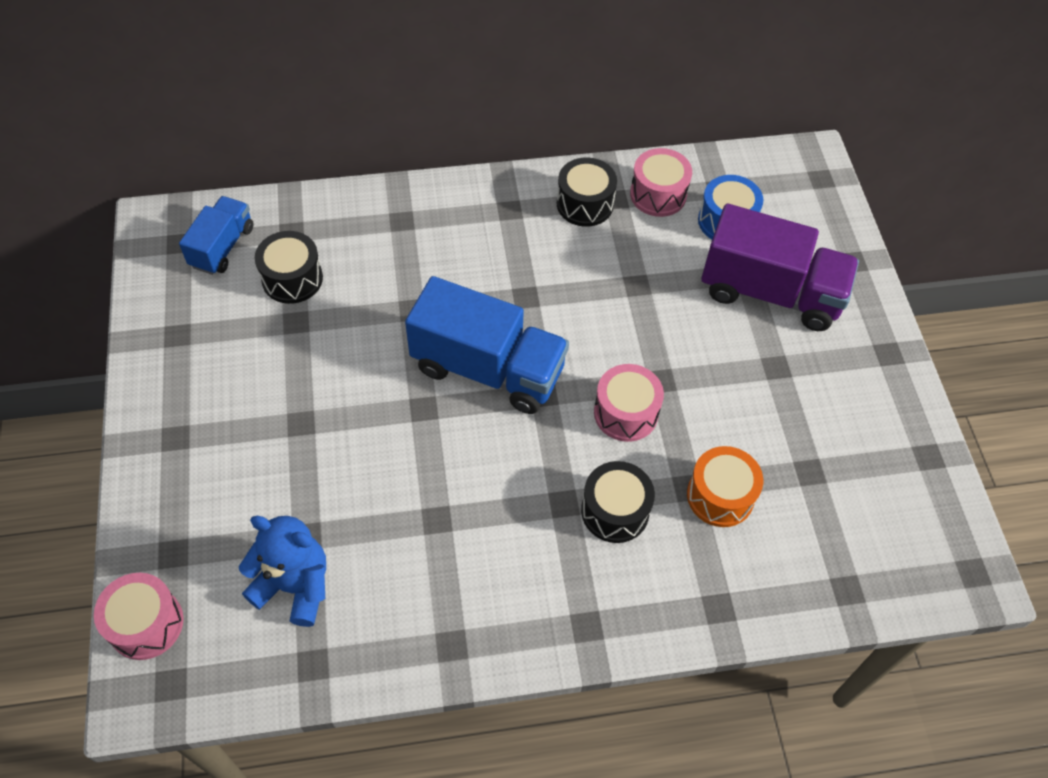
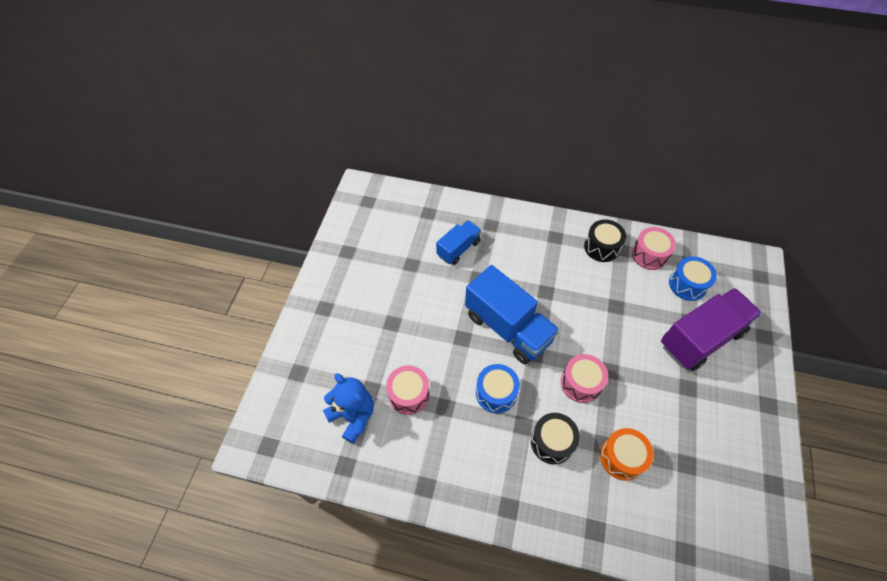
camera: 25 degrees right, 0 degrees up
pink drum [94,573,183,660] -> pink drum moved to [386,365,430,415]
blue truck [179,196,254,275] -> blue truck moved to [436,220,481,265]
black drum [255,231,323,304] -> none
purple truck [701,204,859,331] -> purple truck turned 75 degrees counterclockwise [661,288,762,371]
none -> blue drum [476,364,520,413]

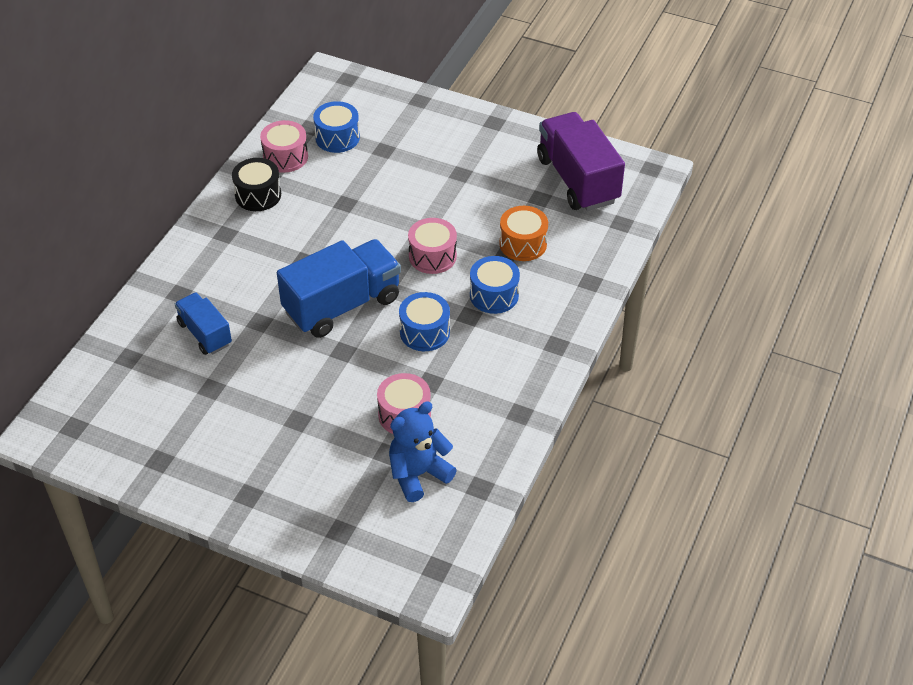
camera: 80 degrees left, 10 degrees down
black drum [531,413,580,465] -> blue drum [470,256,520,314]
purple truck [661,288,762,371] -> purple truck moved to [537,112,625,211]

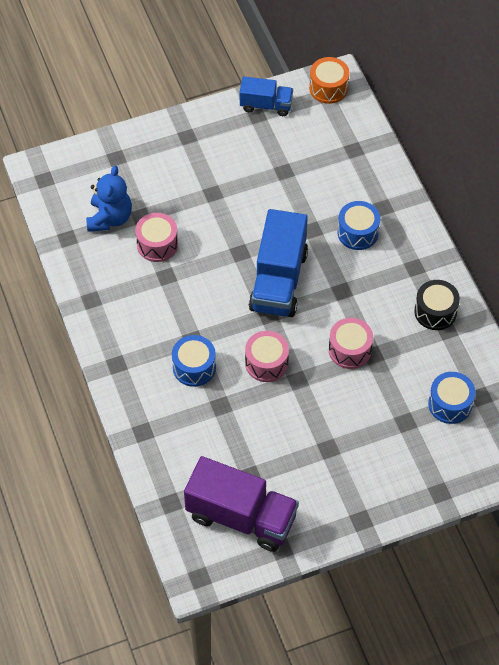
camera: 135 degrees right, 10 degrees up
blue truck [175,292,232,355] -> blue truck moved to [240,77,293,116]
pink drum [260,120,308,172] -> pink drum moved to [329,318,373,369]
blue drum [399,292,450,351] -> blue drum moved to [337,201,380,250]
orange drum [499,206,548,261] -> orange drum moved to [309,57,349,104]

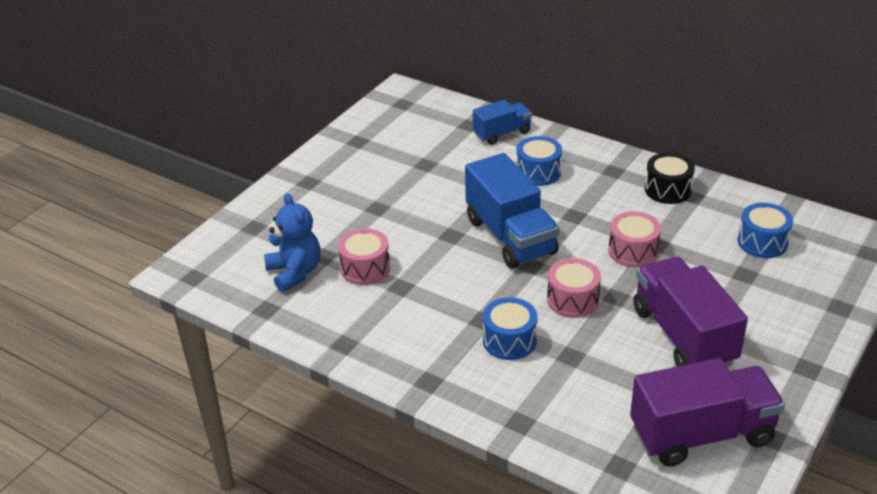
camera: 35 degrees left, 20 degrees down
blue truck [240,77,293,116] -> blue truck moved to [473,100,532,145]
orange drum [309,57,349,104] -> none
none -> purple truck [633,257,748,367]

